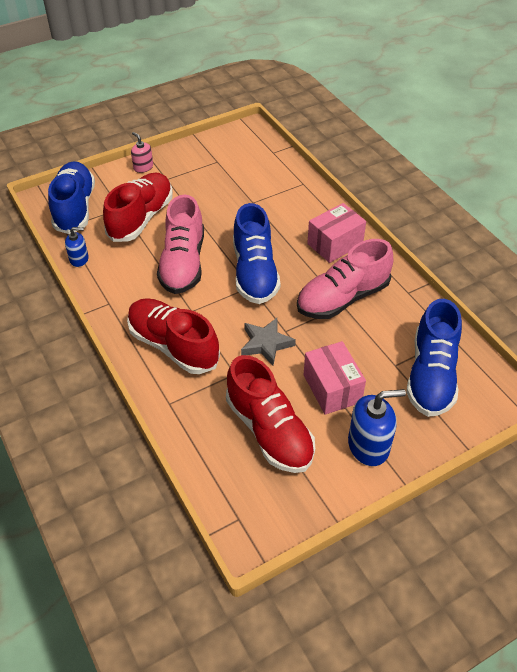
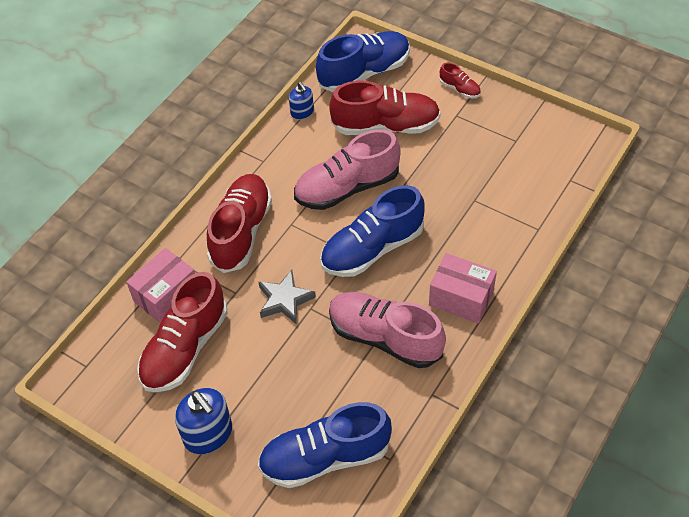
camera: 65 degrees right, 5 degrees up
pink soap dispenser [131,132,153,173] -> red shoe [440,63,481,98]
pink box [304,341,366,415] -> pink box moved to [126,248,195,323]

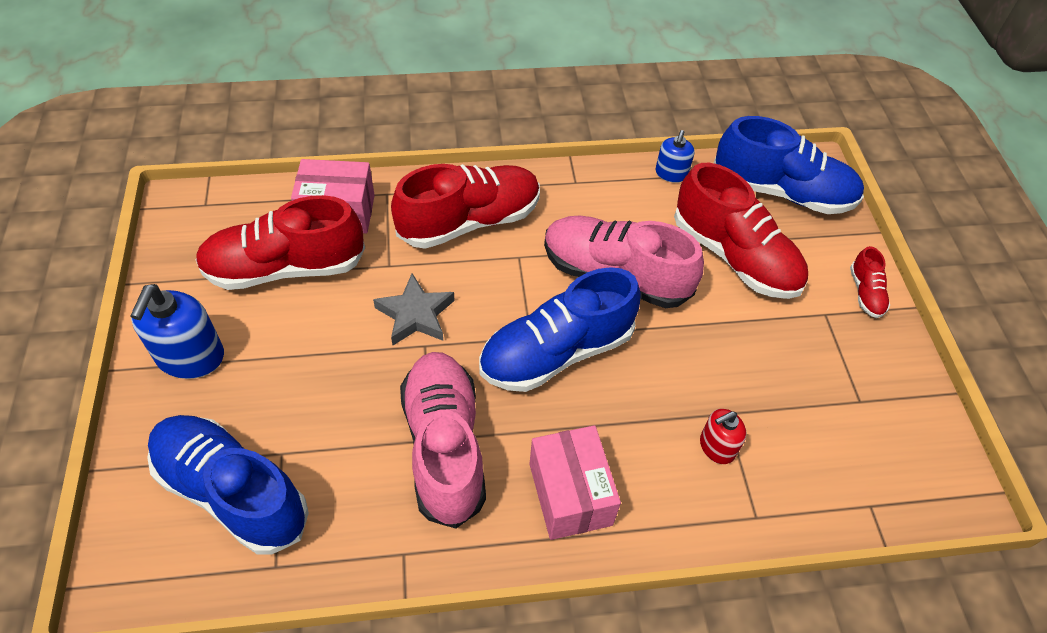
camera: 45 degrees right, 0 degrees up
blue shoe [320,185,424,277] -> blue shoe turned 45 degrees counterclockwise [479,267,641,392]
none -> red soap dispenser [700,409,746,464]

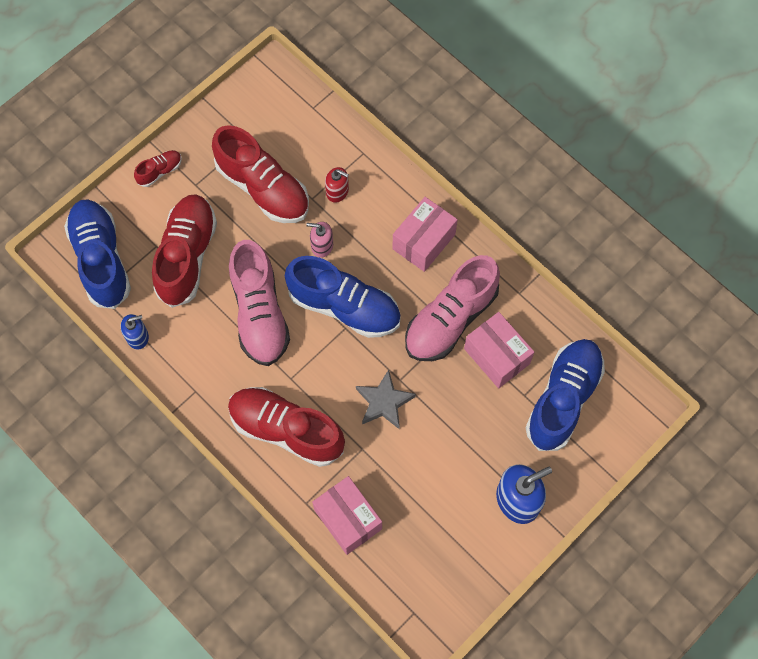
camera: 125 degrees left, 15 degrees up
blue shoe [147,415,309,554] -> blue shoe turned 150 degrees counterclockwise [525,339,605,451]
red shoe [195,195,365,290] -> red shoe moved to [212,125,309,223]
none -> pink soap dispenser [306,222,333,258]
none -> pink box [464,312,534,388]

